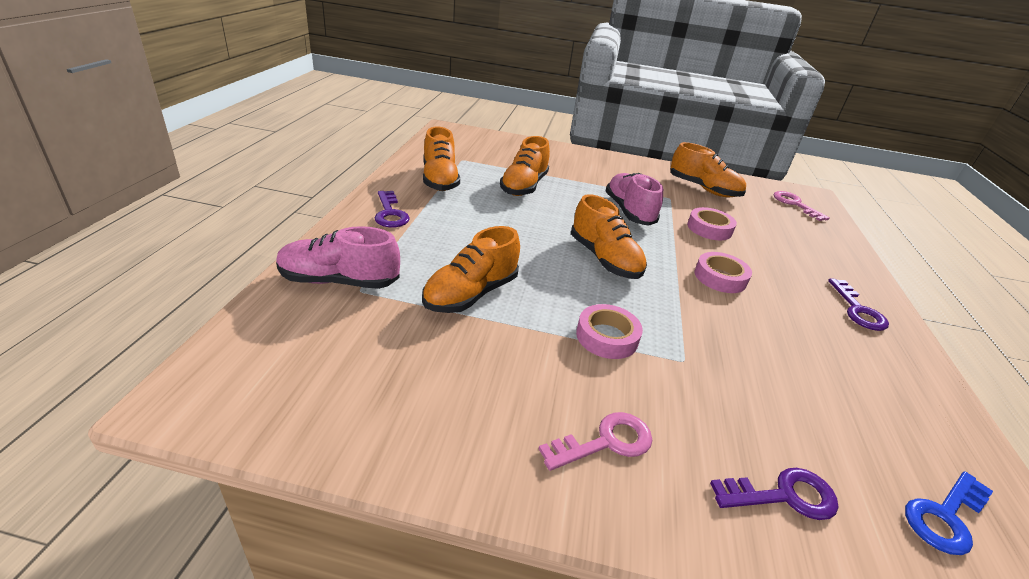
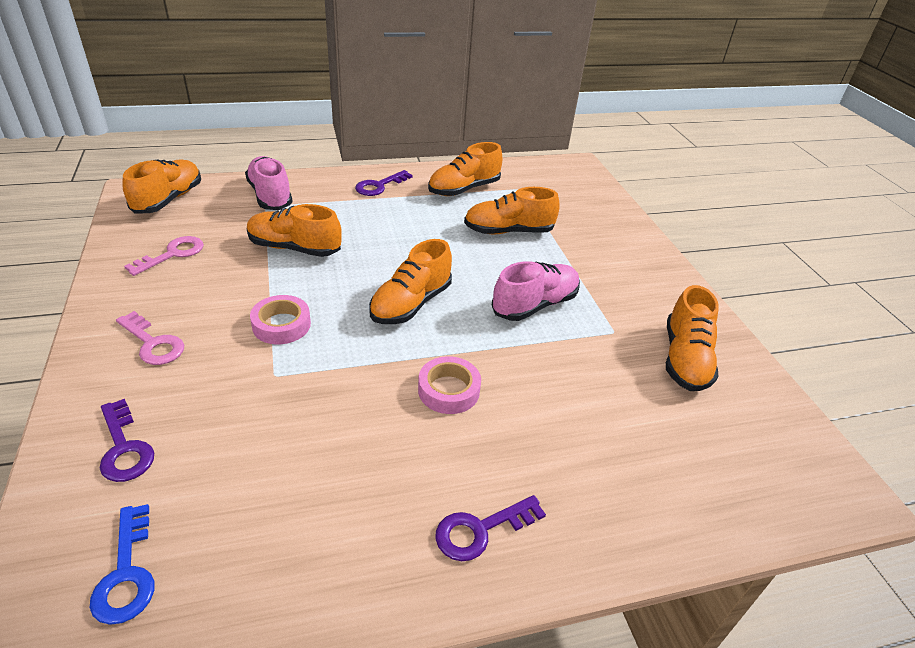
camera: 65 degrees right, 5 degrees up
pink tape [687,207,737,240] -> none
pink key [773,191,830,221] -> pink key moved to [124,236,204,276]
blue key [905,471,993,555] -> blue key turned 135 degrees counterclockwise [90,504,155,625]
none -> orange shoe [122,159,201,214]

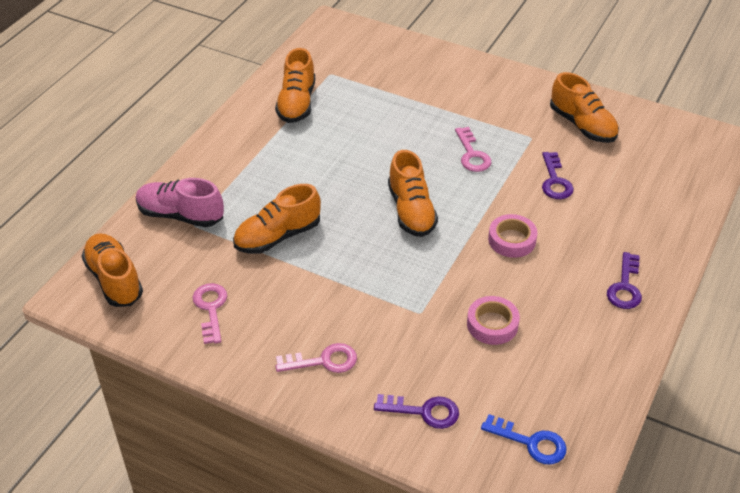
camera: 45 degrees left, 5 degrees up
pink tape [250,295,311,344] -> pink tape moved to [467,296,520,345]
purple key [355,170,413,196] -> purple key moved to [542,152,574,199]
orange shoe [464,187,559,235] -> none
pink shoe [492,261,580,321] -> pink key [455,127,491,172]

